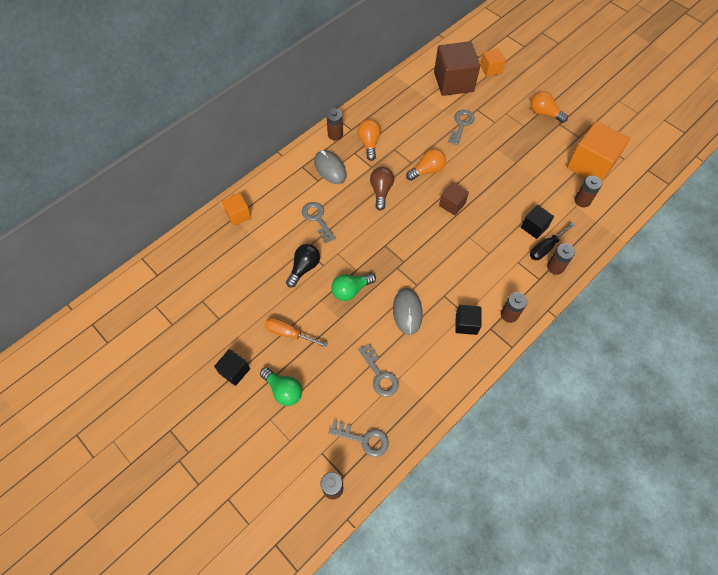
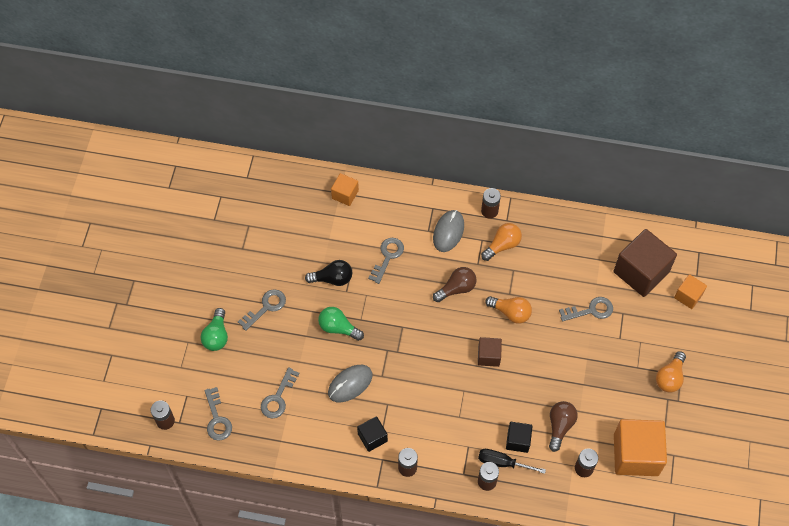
camera: 55 degrees right, 0 degrees up
black cube [214,349,250,386] -> none
orange screwdriver [265,318,327,347] -> grey key [238,289,286,331]
orange light bulb [530,91,568,123] -> orange light bulb turned 150 degrees counterclockwise [656,351,686,393]
none -> brown light bulb [549,401,578,452]

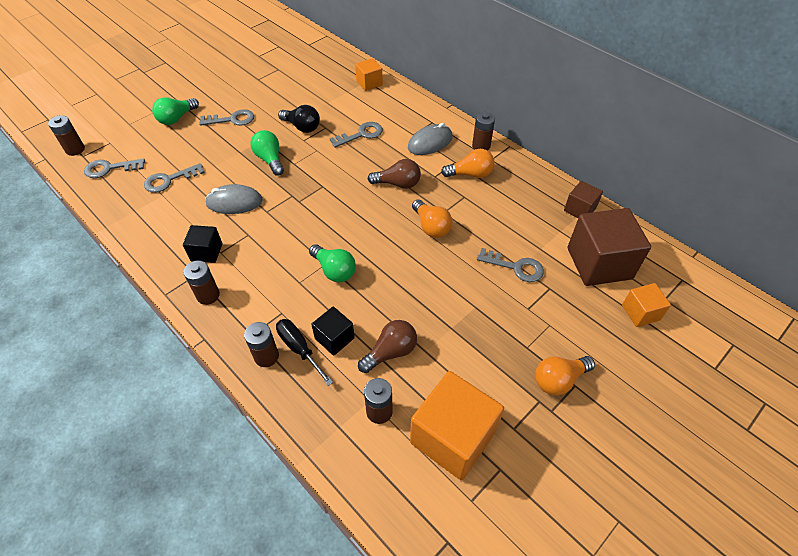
camera: 35 degrees right, 10 degrees down
grey key [205,387,232,441] -> grey key turned 60 degrees clockwise [84,158,145,178]
brown cube [478,337,502,367] -> brown cube moved to [564,181,603,218]
none -> green light bulb [309,244,356,283]

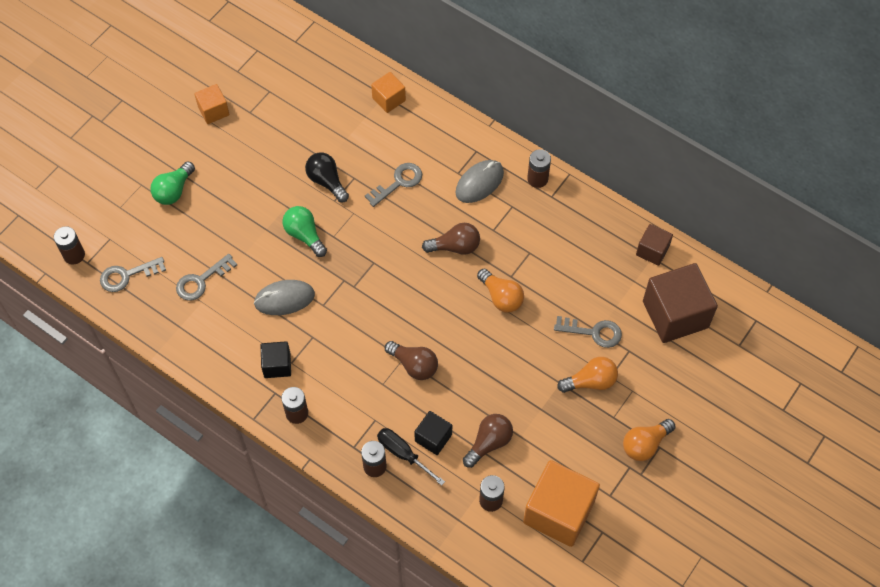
camera: 10 degrees left, 10 degrees up
grey key [199,109,254,126] -> none
black light bulb [278,105,320,133] -> black light bulb turned 150 degrees counterclockwise [305,153,349,202]
green light bulb [309,244,356,283] -> brown light bulb [385,341,438,380]
orange light bulb [441,149,495,178] -> orange light bulb moved to [557,357,618,393]
orange cube [622,283,671,327] -> orange cube moved to [194,84,230,124]

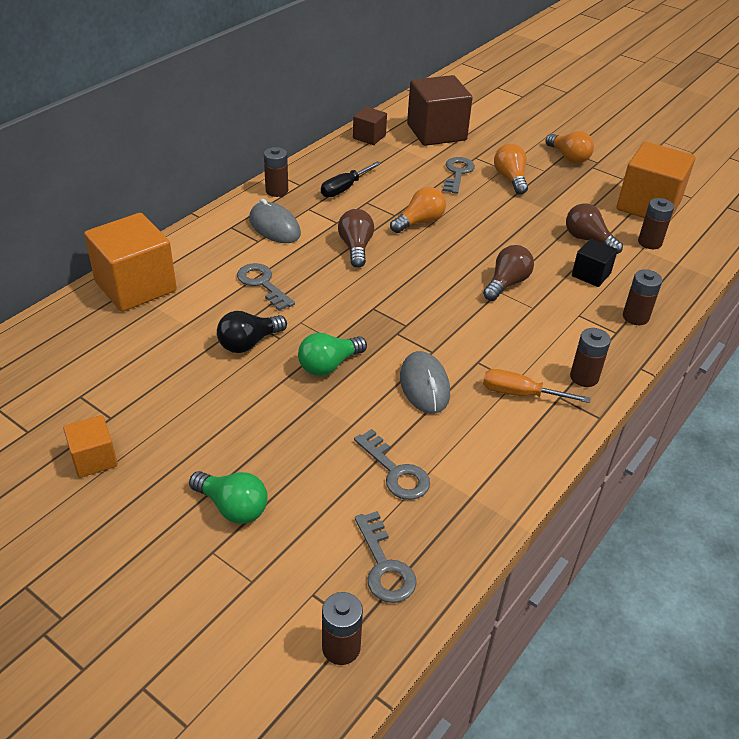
camera: 90 degrees left, 20 degrees down
black cube [261,341,291,378] -> orange screwdriver [483,369,591,403]
orange cube [371,72,406,113] -> orange cube [84,213,177,312], size x1.94
black screwdriver [377,428,445,486] -> black screwdriver moved to [321,161,381,198]

